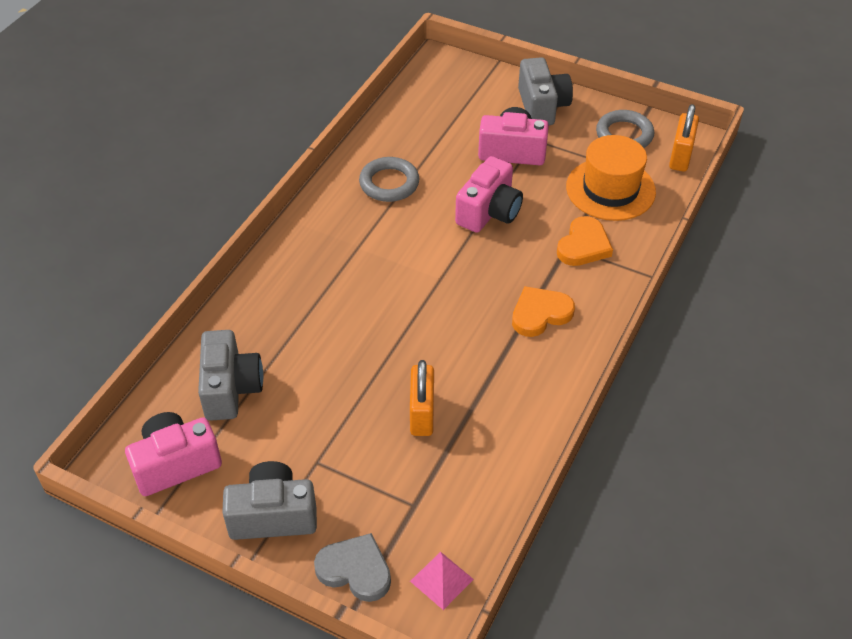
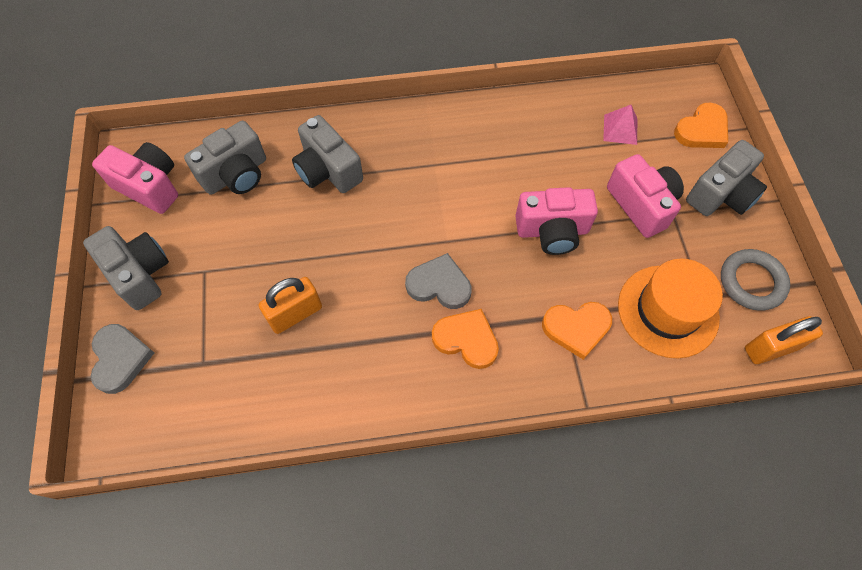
camera: 55 degrees right, 15 degrees up
grey ring [359,157,420,202] -> none
pink pyramid [410,552,474,610] -> pink pyramid moved to [603,105,637,145]
none -> grey camera [292,115,363,193]
none -> grey heart [405,253,472,309]
none -> orange heart [674,103,728,148]

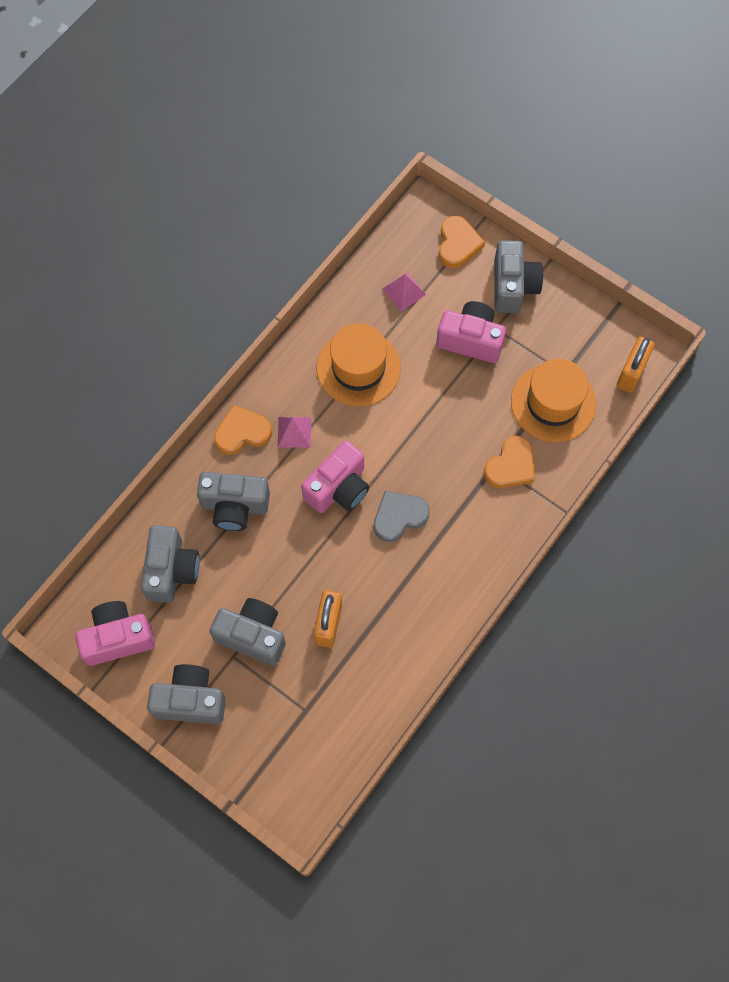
camera: 45 degrees left, 5 degrees up
grey heart [91,324,154,394] -> none
orange heart [432,309,499,369] -> orange heart moved to [214,405,272,455]
pink camera [515,187,598,255] -> pink camera moved to [301,440,369,513]
grey ring [721,249,790,311] -> none
none -> grey camera [210,598,286,666]
none -> pink pyramid [278,417,311,448]
none -> orange hat [317,323,401,406]

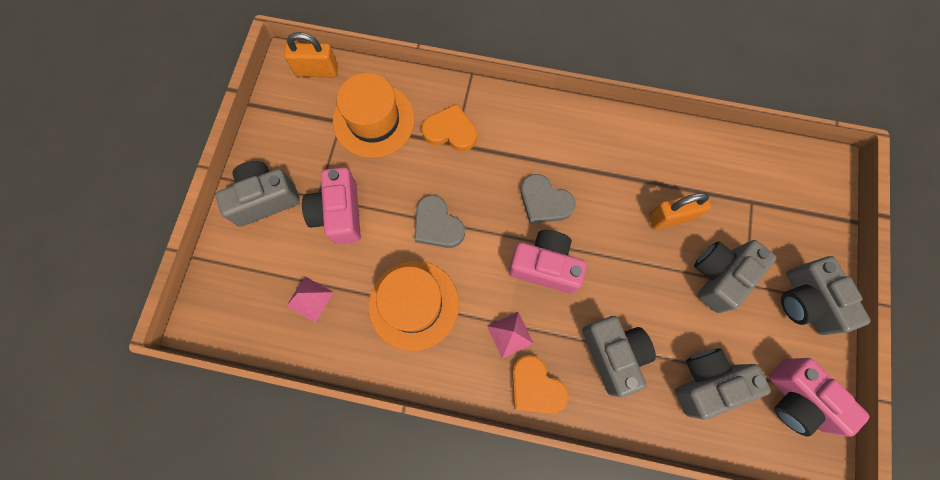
camera: 115 degrees left, 5 degrees up
grey camera [210,598,286,666] -> grey camera turned 45 degrees clockwise [694,240,776,313]
orange heart [439,216,485,268] -> none
none -> grey heart [414,195,465,248]

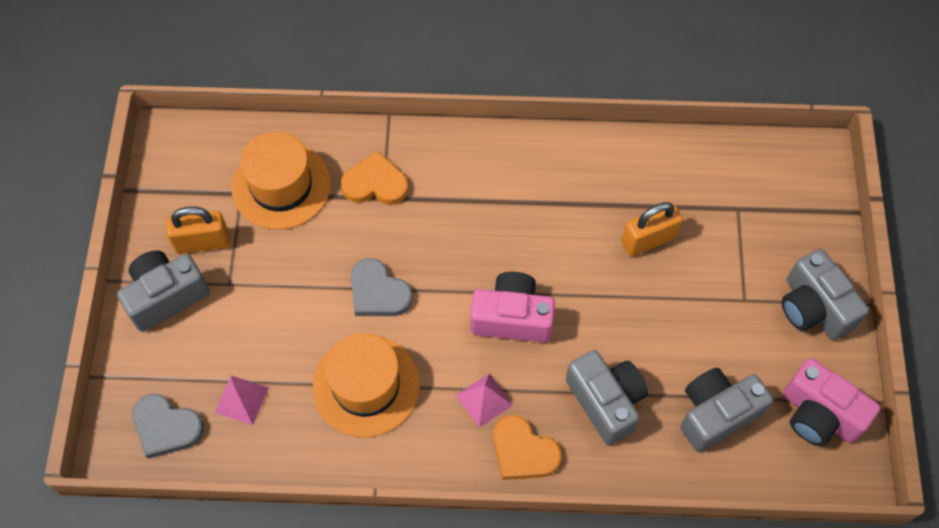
camera: 10 degrees left, 10 degrees down
orange padlock [284,32,338,77] -> orange padlock moved to [166,207,230,254]
pink camera [302,167,361,244] -> none
grey heart [521,174,575,224] -> grey heart moved to [132,394,204,459]
grey camera [694,240,776,313] -> none

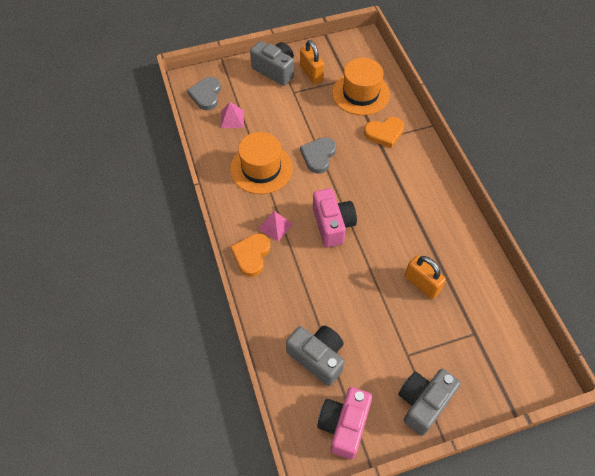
camera: 70 degrees right, 5 degrees down
orange heart [341,151,408,205] -> orange heart turned 90 degrees clockwise [364,117,404,148]
grey camera [566,350,648,445] -> none

